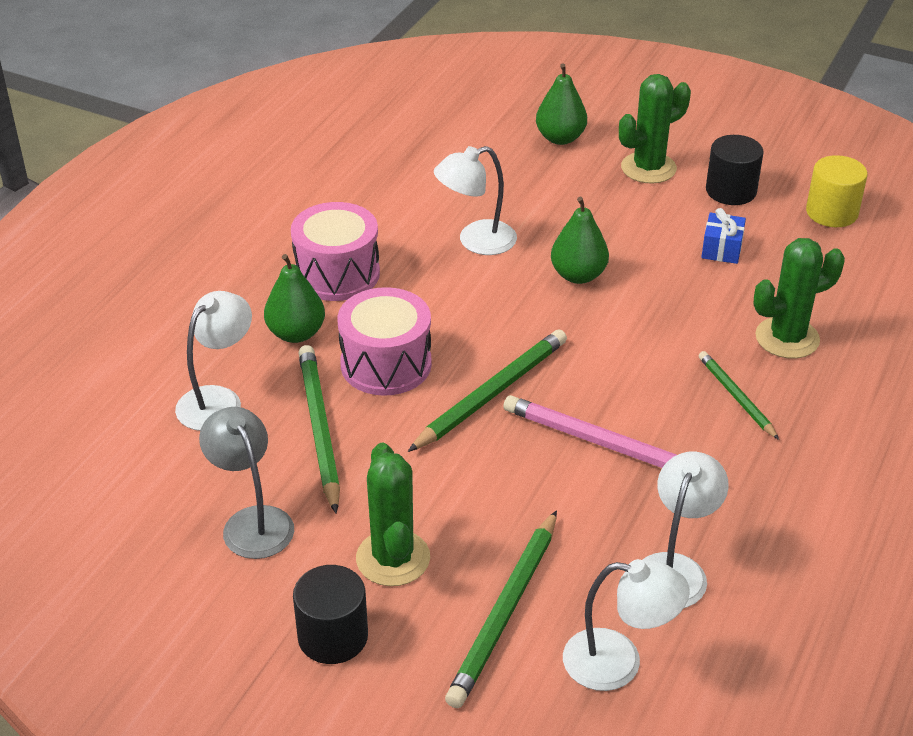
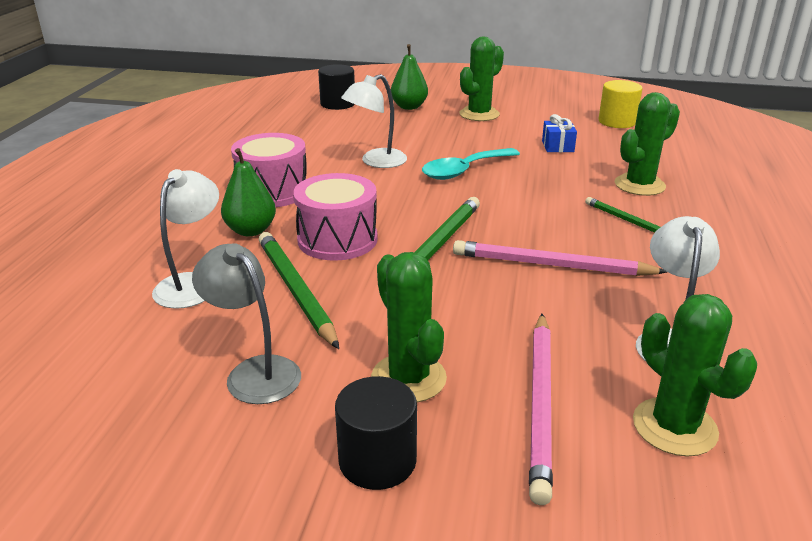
camera: 15 degrees left, 10 degrees down
green pencil [445,510,557,708] -> pink pencil [529,314,553,505]
green pear [551,196,609,284] -> turquoise spoon [422,148,520,180]
white lamp [563,559,690,691] -> green cactus [633,294,757,456]
black cylinder [706,135,764,205] -> black cylinder moved to [318,64,355,110]

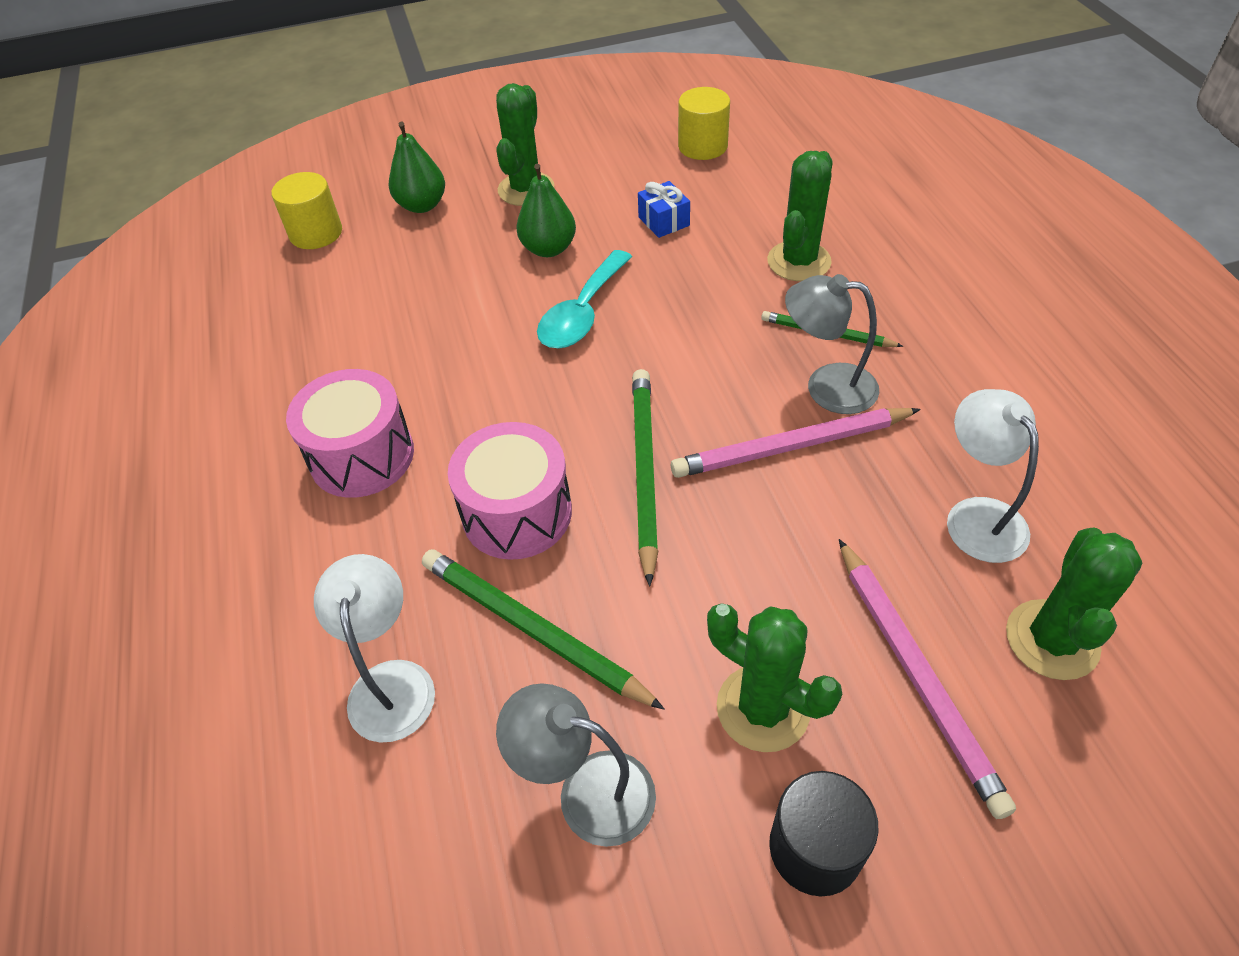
camera: 25 degrees left, 20 degrees up
green pear [221,148,276,236] -> green pear moved to [516,164,576,257]
black cylinder [318,64,355,110] -> yellow cylinder [271,172,342,249]
white lamp [341,74,407,168] -> none
green cactus [633,294,757,456] -> green cactus turned 75 degrees clockwise [1006,527,1142,680]
none -> grey lamp [785,274,879,414]

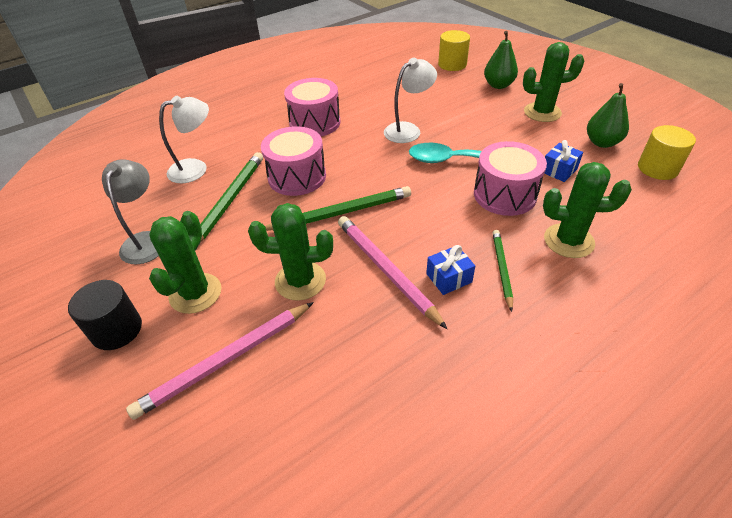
camera: 70 degrees right, 5 degrees down
green pear [516,164,576,257] -> green pear moved to [587,83,629,148]
grey lamp [785,274,879,414] -> blue gift [426,245,475,295]
white lamp [947,389,1039,563] -> white lamp moved to [384,58,437,143]
green cactus [1006,527,1142,680] -> green cactus moved to [248,203,333,301]
none -> pink drum [474,141,547,216]

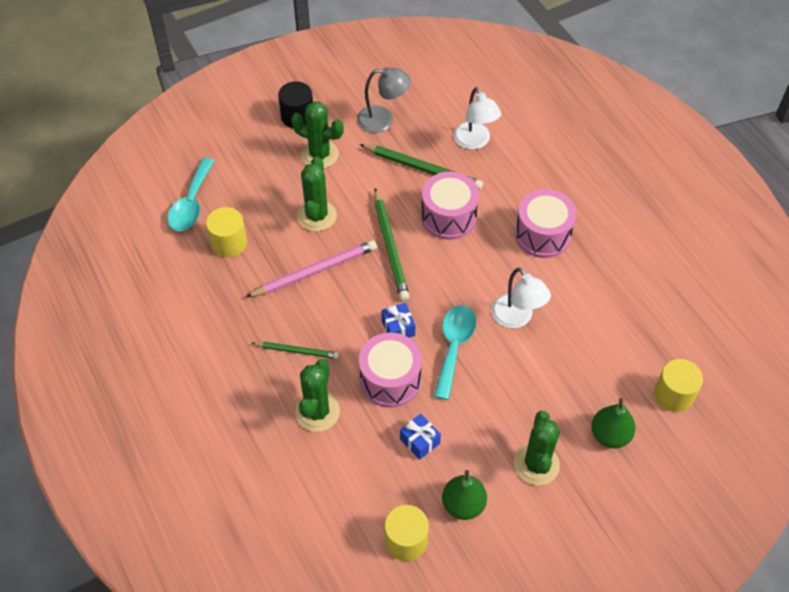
camera: 95 degrees right, 10 degrees up
pink pencil [126,302,314,420] -> none
blue gift [426,245,475,295] -> blue gift moved to [382,303,416,338]
none -> turquoise spoon [168,158,215,231]
none -> yellow cylinder [206,207,247,257]

